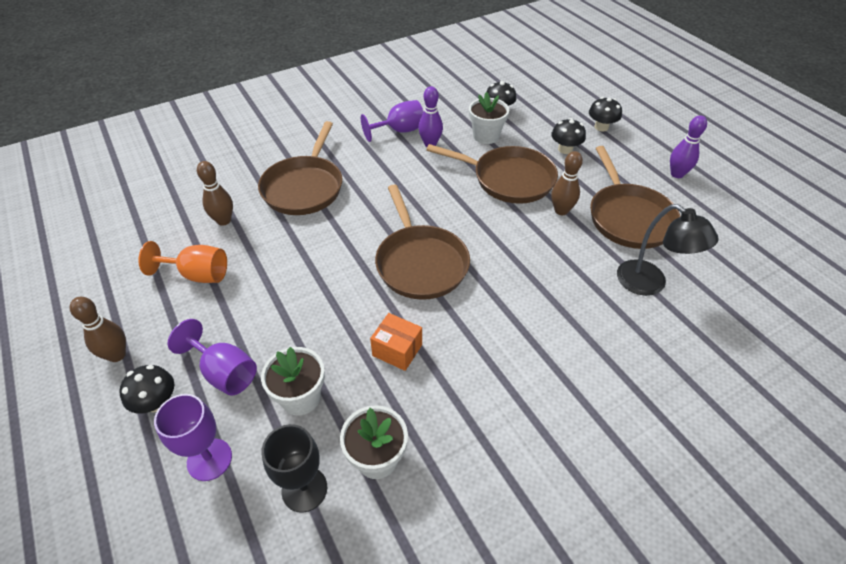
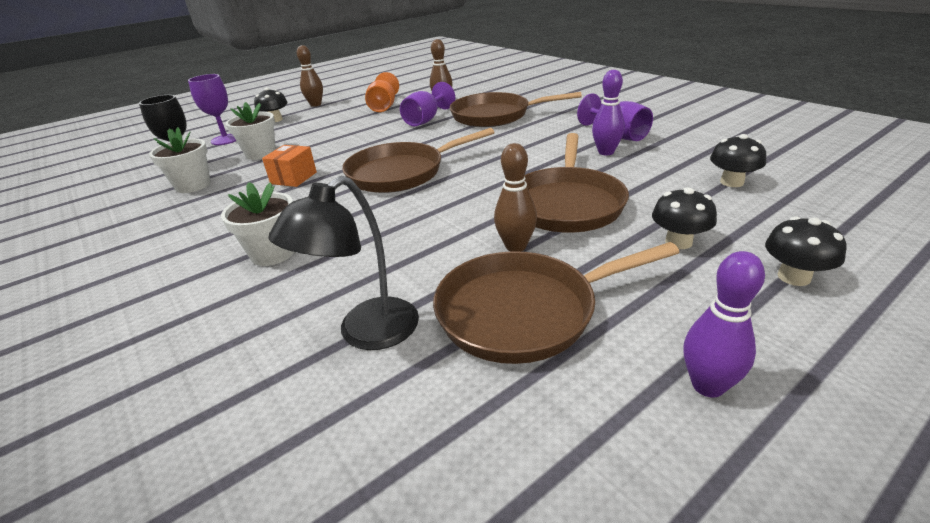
camera: 85 degrees right, 15 degrees down
purple goblet [168,319,257,395] -> purple goblet moved to [400,82,455,126]
white flower pot [469,92,509,144] -> white flower pot moved to [221,182,294,266]

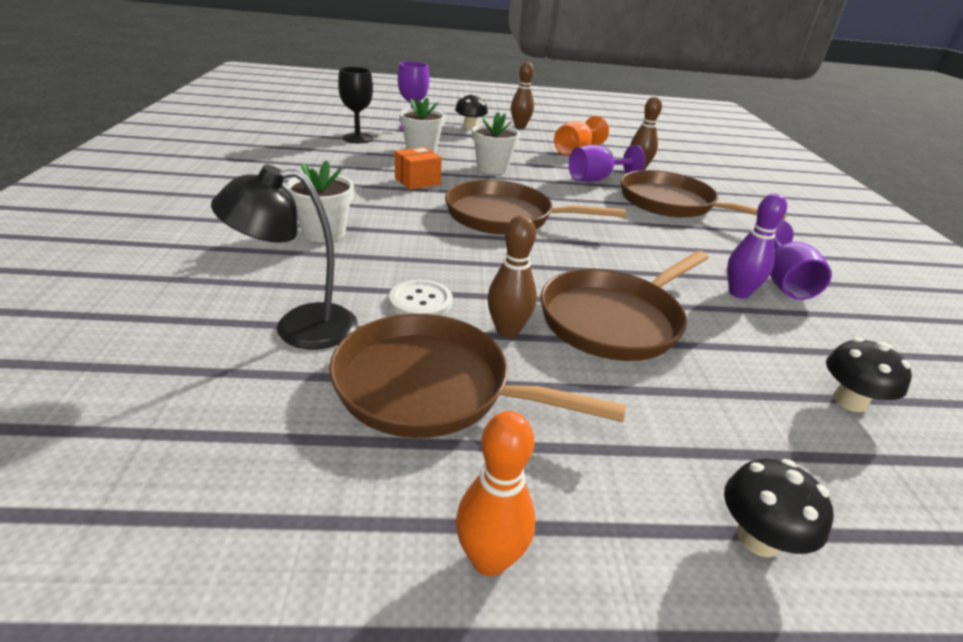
camera: 30 degrees right, 0 degrees up
white flower pot [149,127,211,193] -> white flower pot moved to [472,112,520,174]
black mushroom [652,187,717,249] -> none
purple bowling pin [683,251,765,398] -> orange bowling pin [456,411,536,576]
none -> white button [389,280,453,316]

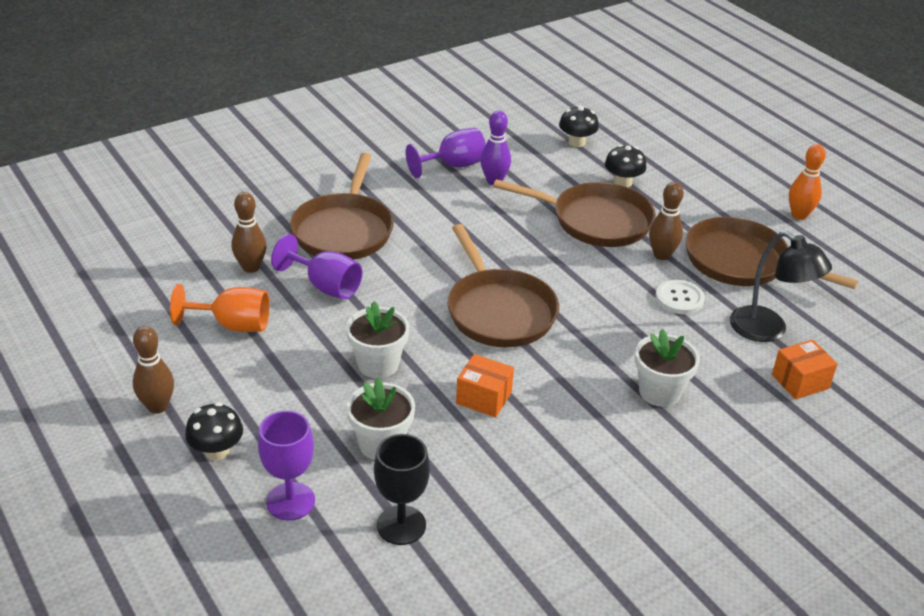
camera: 120 degrees left, 5 degrees up
brown pan [329,314,626,438] -> brown pan turned 135 degrees clockwise [685,217,858,289]
black mushroom [724,459,834,557] -> black mushroom moved to [605,145,647,187]
none -> orange box [772,340,838,400]

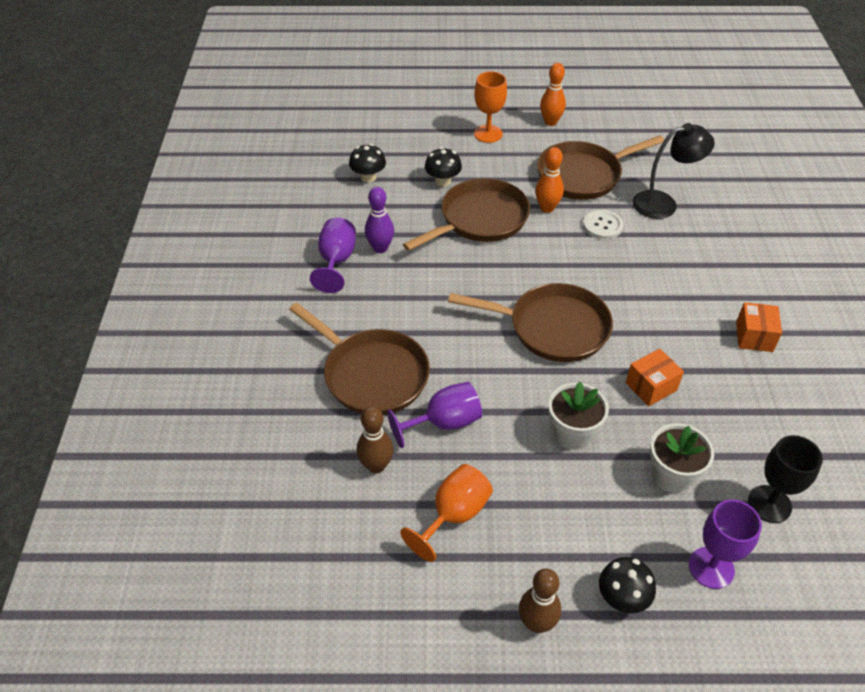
camera: 55 degrees left, 10 degrees up
white flower pot [635,329,700,407] -> none
brown bowling pin [649,182,684,260] -> orange bowling pin [535,147,564,213]
orange box [772,340,838,400] -> orange box moved to [736,302,782,352]
none -> orange goblet [474,71,507,143]

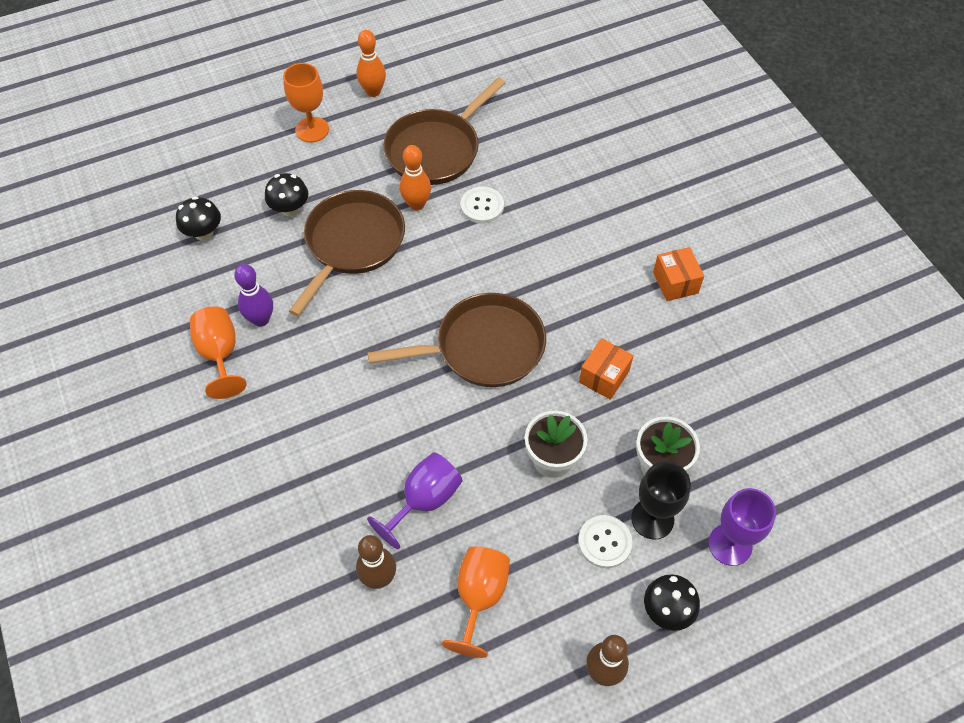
camera: 25 degrees left, 10 degrees up
brown pan [289,303,430,415] -> none
purple goblet [310,217,356,293] -> orange goblet [190,306,247,399]
black lamp [633,123,715,219] -> none
black goblet [748,435,823,523] -> black goblet moved to [631,461,691,540]
none -> white button [578,515,632,568]

